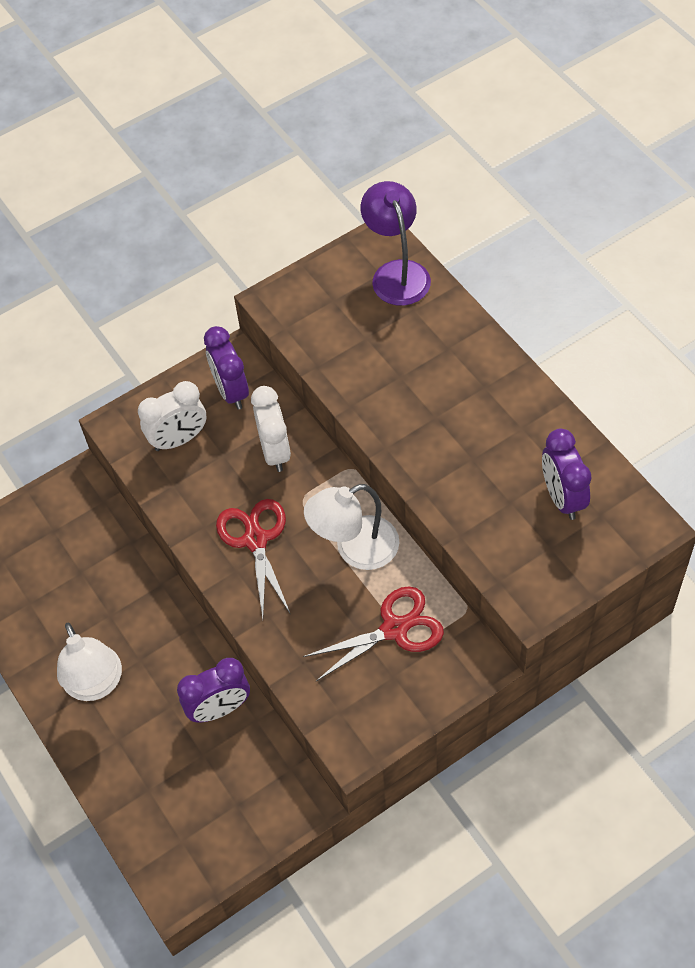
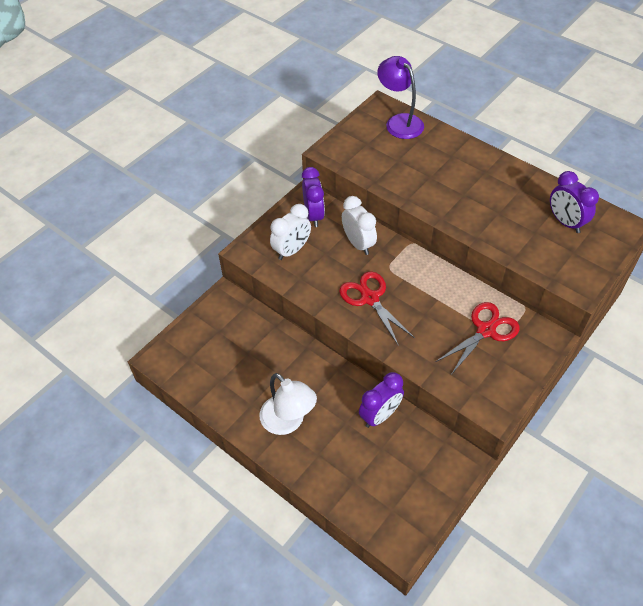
camera: 20 degrees left, 5 degrees down
purple clock [204,326,249,410] -> purple clock turned 150 degrees counterclockwise [302,167,325,227]
white lamp [304,484,399,570] -> none

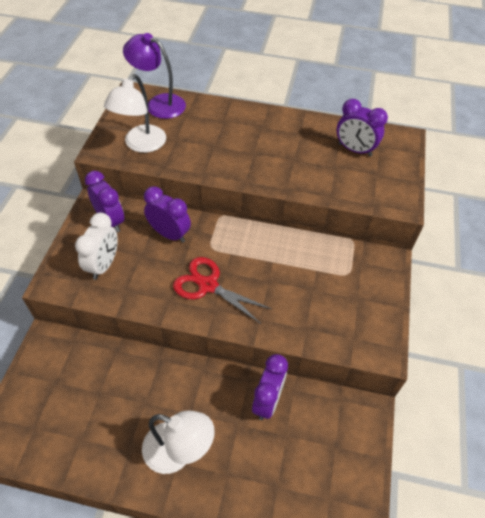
camera: 30 degrees left, 0 degrees up
white clock [342,196,377,255] -> purple clock [144,186,191,243]
red scissors [436,302,520,375] -> none
none -> white lamp [104,74,166,153]

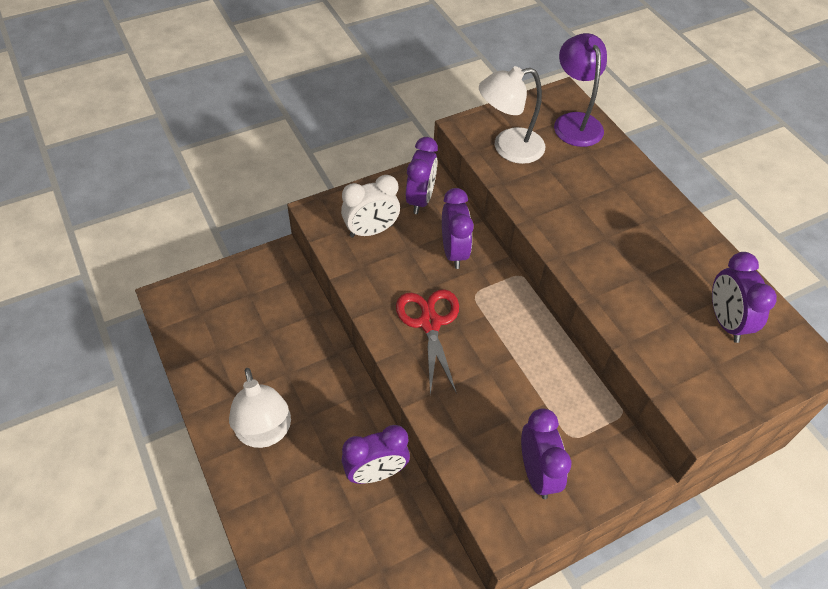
camera: 50 degrees right, 0 degrees up
none -> purple clock [521,408,571,499]

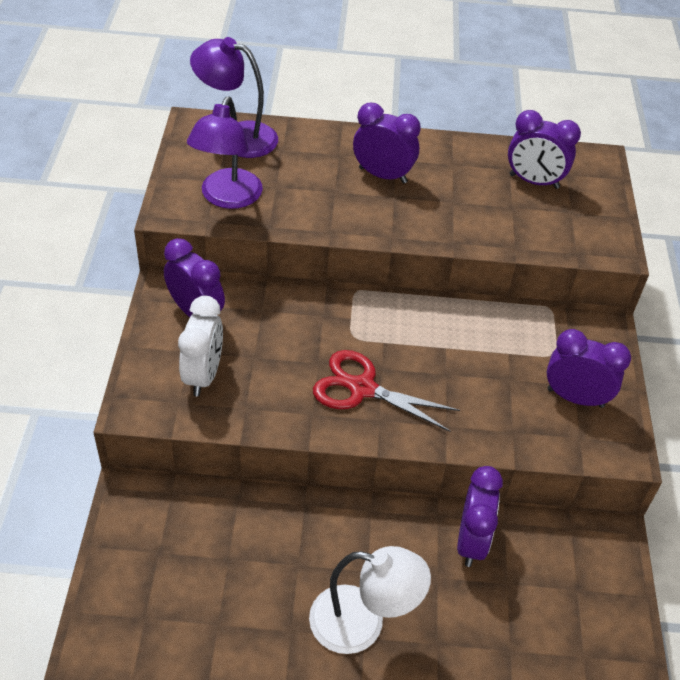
camera: 60 degrees left, 5 degrees down
purple clock [442,188,474,269] -> purple clock moved to [353,103,421,184]
white lamp [479,66,545,164] -> purple lamp [187,97,263,209]

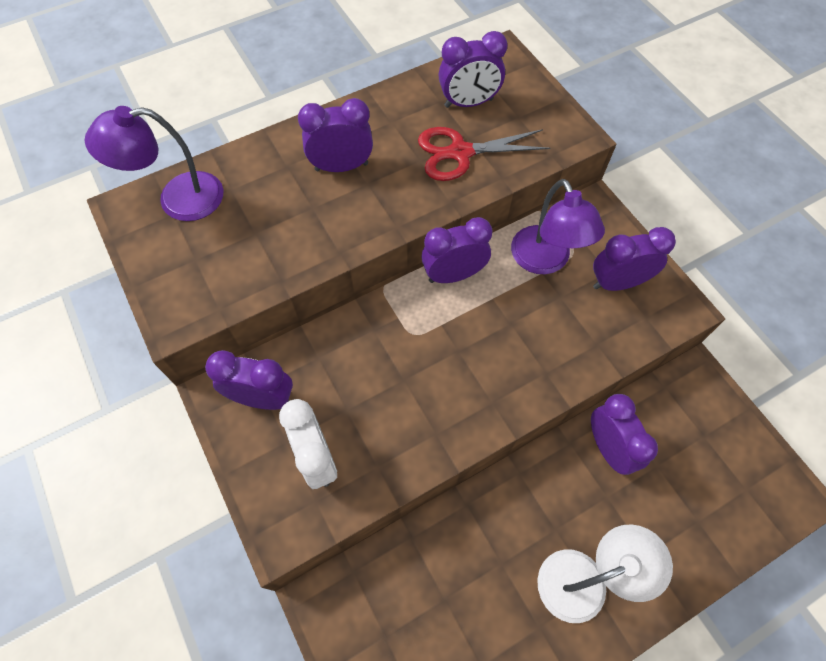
camera: 30 degrees left, 15 degrees up
purple lamp [187,97,263,209] -> purple lamp moved to [511,179,605,274]
red scissors [313,350,460,432] -> red scissors moved to [418,127,550,181]
none -> purple clock [421,217,492,283]

